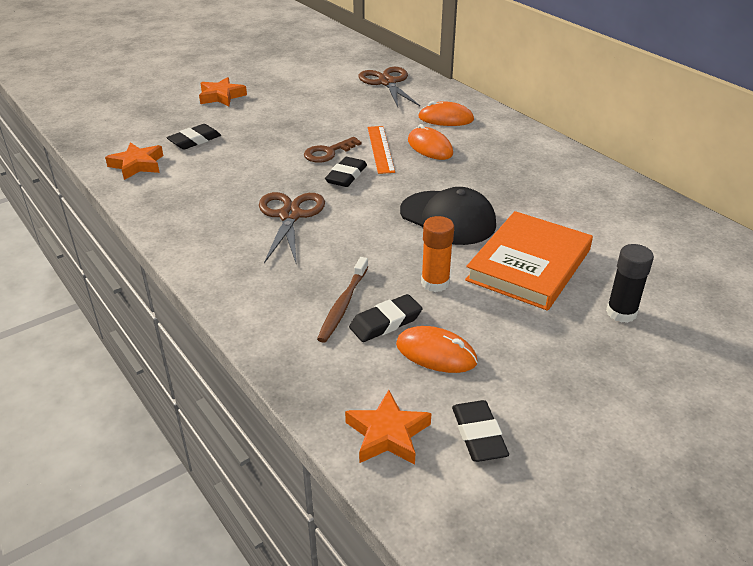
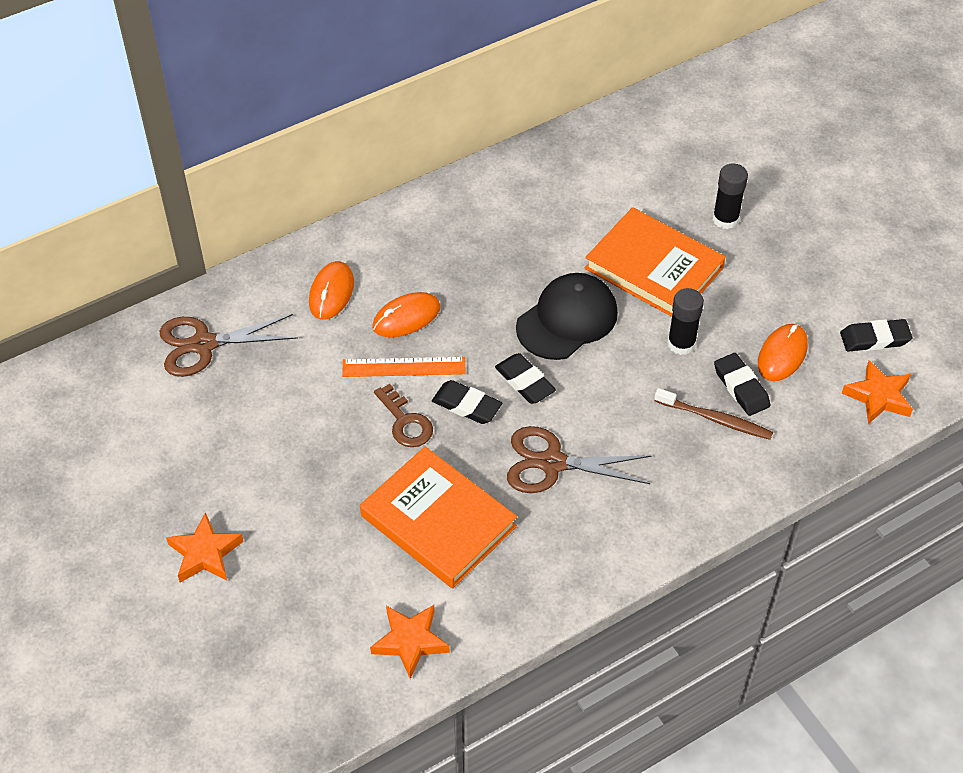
camera: 85 degrees left, 15 degrees up
black eraser [166,124,221,150] -> black eraser moved to [495,353,556,404]
orange glue stick [421,216,454,292] -> black glue stick [667,288,704,355]
none -> orange book [360,447,517,588]

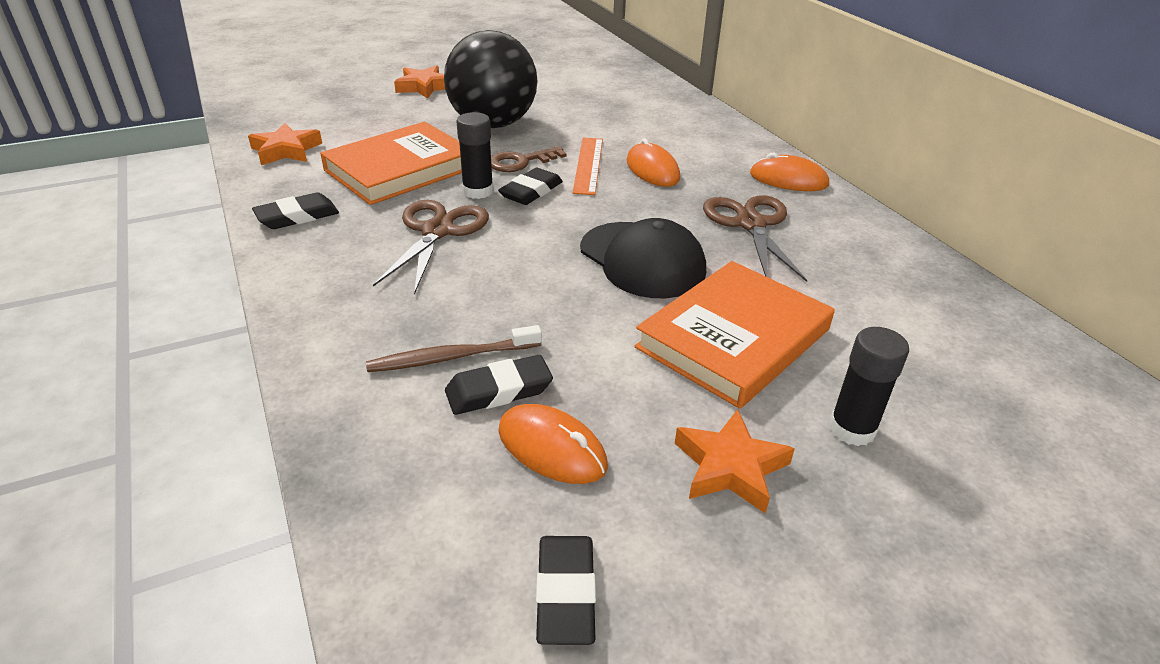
camera: 95 degrees right, 15 degrees down
brown scissors [160,314,298,377] -> brown scissors moved to [703,195,807,282]
orange mouse [309,261,354,320] -> orange mouse moved to [750,153,829,191]
black eraser [495,353,556,404] -> black eraser moved to [252,192,339,229]
brown toothbrush [655,388,773,440] -> brown toothbrush turned 45 degrees clockwise [366,325,542,372]
black glue stick [667,288,704,355] -> black glue stick moved to [457,112,494,199]
orange star [842,360,913,424] -> orange star moved to [675,409,795,514]
none -> black ball [444,30,537,128]

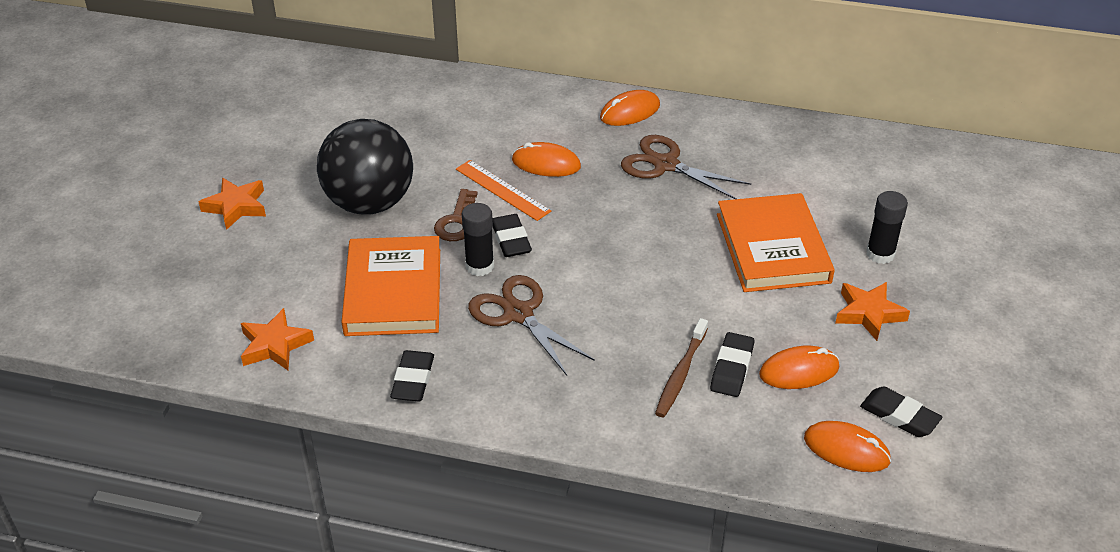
camera: 50 degrees left, 5 degrees up
black cap [580,218,706,298] -> none
none -> orange mouse [804,421,891,472]

